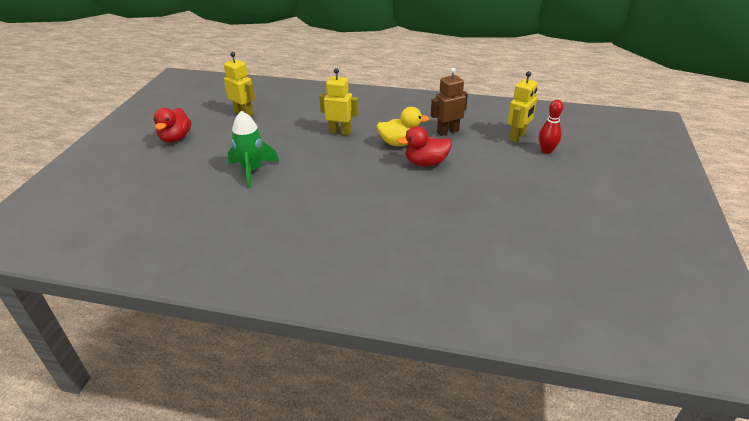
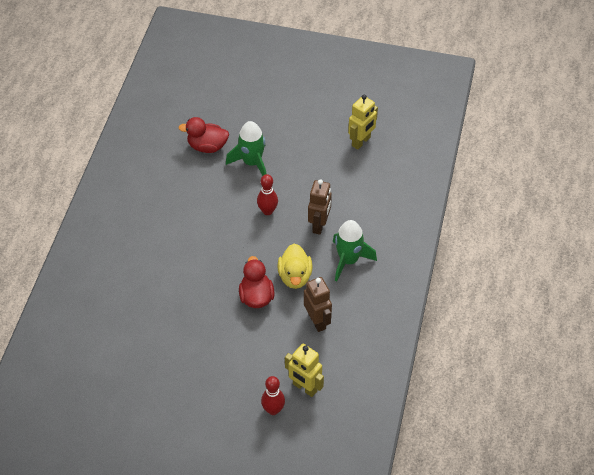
camera: 90 degrees right, 15 degrees up
red duck [154,108,191,143] -> red duck moved to [178,117,229,153]
yellow robot [319,68,359,135] -> brown robot [308,179,332,235]
none -> red bowling pin [257,174,278,215]
none -> green rocket [333,220,377,282]

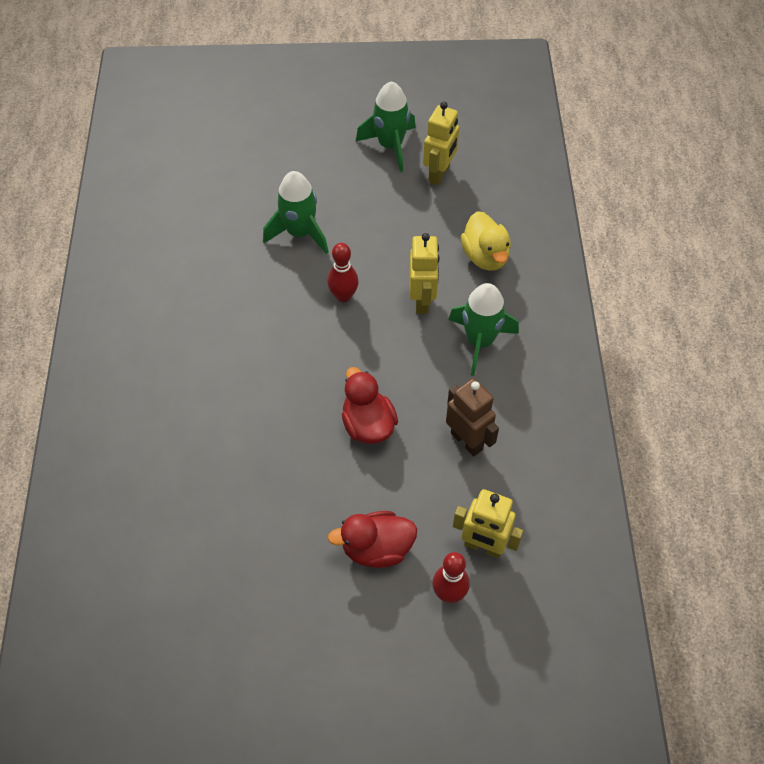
camera: 15 degrees left, 5 degrees up
red duck [178,117,229,153] -> red duck moved to [328,511,417,568]
yellow duck [277,244,312,289] -> yellow duck moved to [461,211,511,271]
brown robot [308,179,332,235] -> yellow robot [409,233,439,314]
none -> green rocket [356,81,416,172]

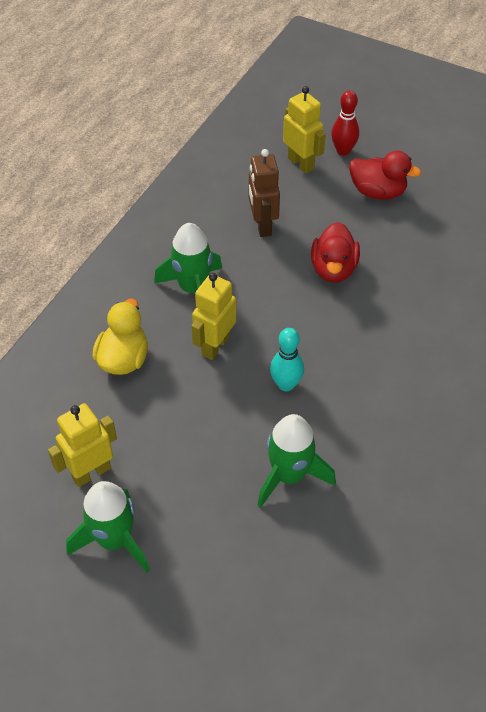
camera: 150 degrees left, 5 degrees down
red bowling pin [328,243,359,302] -> turquoise bowling pin [270,328,304,391]

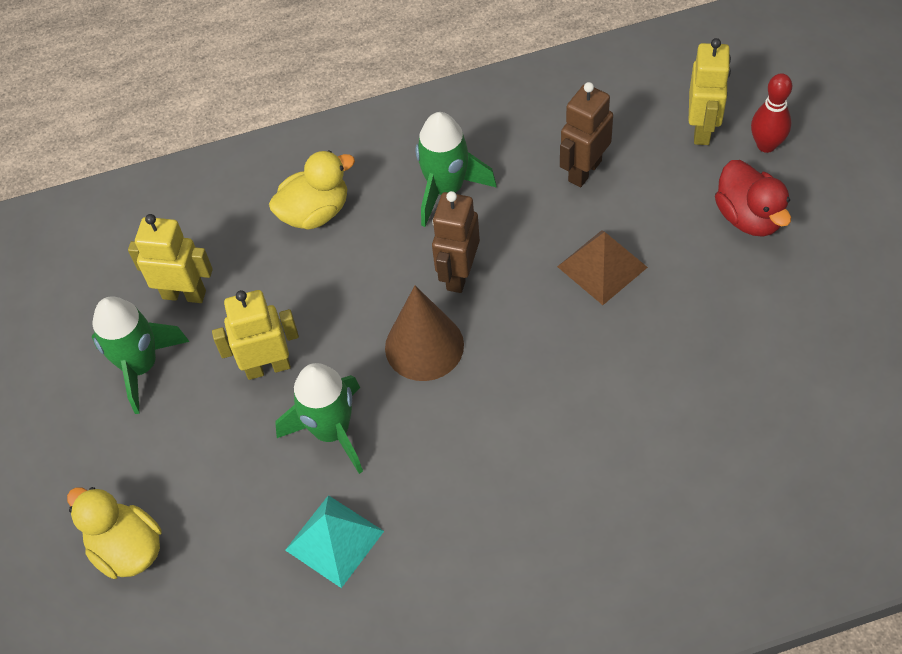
camera: 50 degrees right, 5 degrees up
yellow robot [191,273,236,360] -> yellow robot moved to [212,290,299,380]
turquoise bowling pin [270,328,304,391] -> brown cone [385,286,464,381]
red duck [311,222,360,283] -> brown pyramid [557,230,648,305]
none -> yellow duck [67,487,161,579]
none -> turquoise pyramid [285,495,384,588]
none -> brown robot [432,191,480,293]

